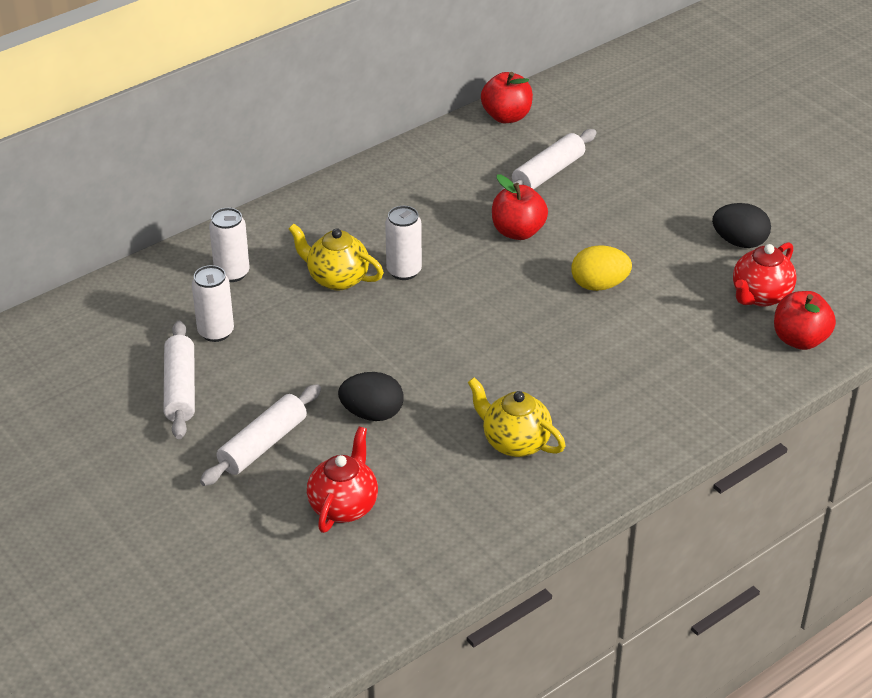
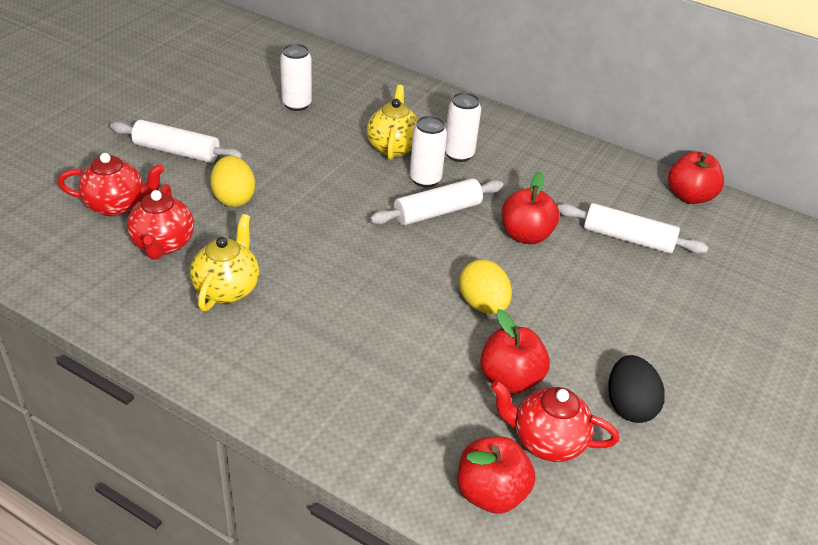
camera: 65 degrees right, 0 degrees up
white rolling pin [164,321,195,439] -> white rolling pin moved to [370,178,503,225]
white can [209,208,250,282] -> white can moved to [445,92,481,162]
black egg [338,372,404,421] -> yellow egg [210,156,255,207]
none -> red teapot [127,184,194,260]
none -> red apple [480,309,550,393]

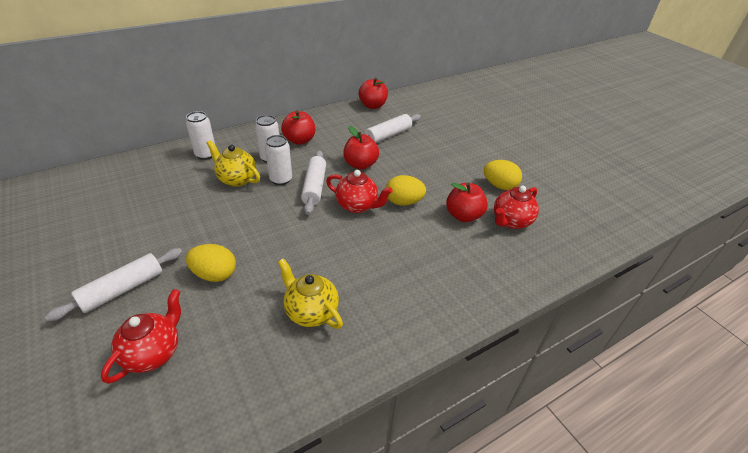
camera: 60 degrees left, 0 degrees up
red teapot [127,184,194,260] -> red teapot moved to [326,170,393,213]
white can [280,44,312,111] -> white can moved to [186,111,215,160]
red apple [458,436,536,514] -> red apple moved to [281,110,315,145]
black egg [608,355,665,423] -> yellow egg [484,160,522,190]

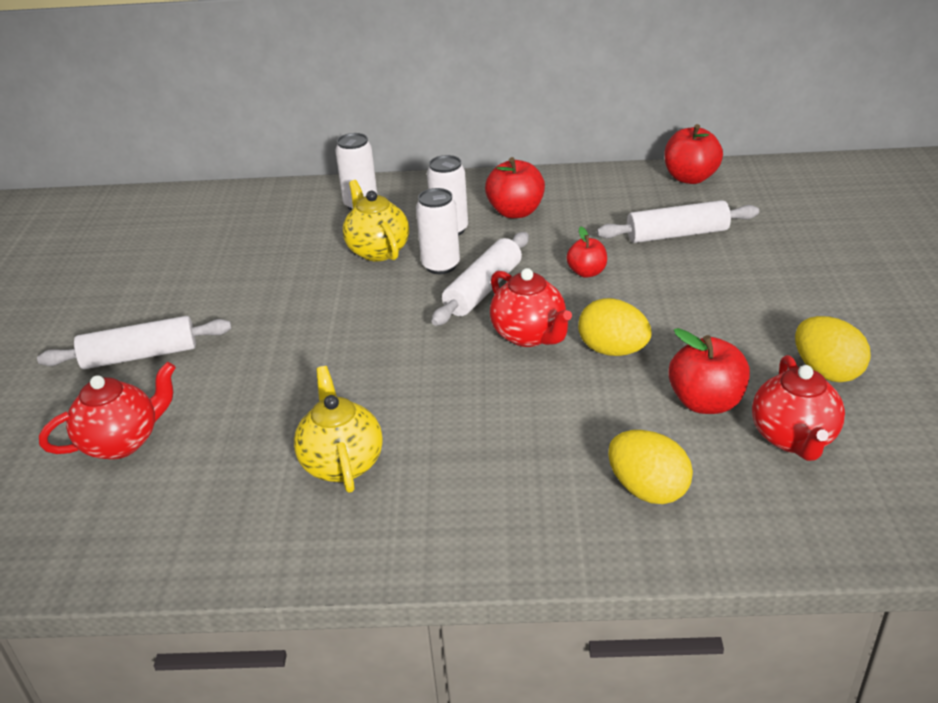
camera: 35 degrees right, 5 degrees down
yellow egg [186,244,236,282] -> yellow egg moved to [608,430,693,504]
red apple [343,126,379,170] -> red apple [566,227,607,278], size x0.62
red teapot [494,186,539,229] -> red teapot turned 75 degrees counterclockwise [752,355,845,461]

